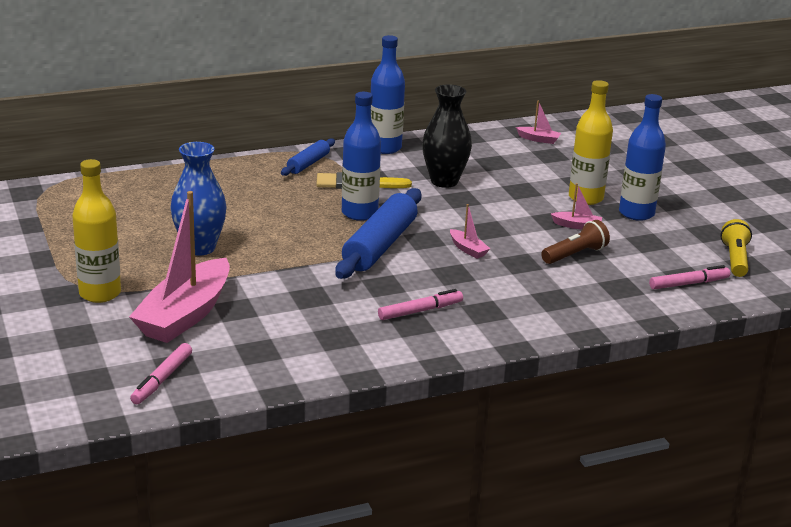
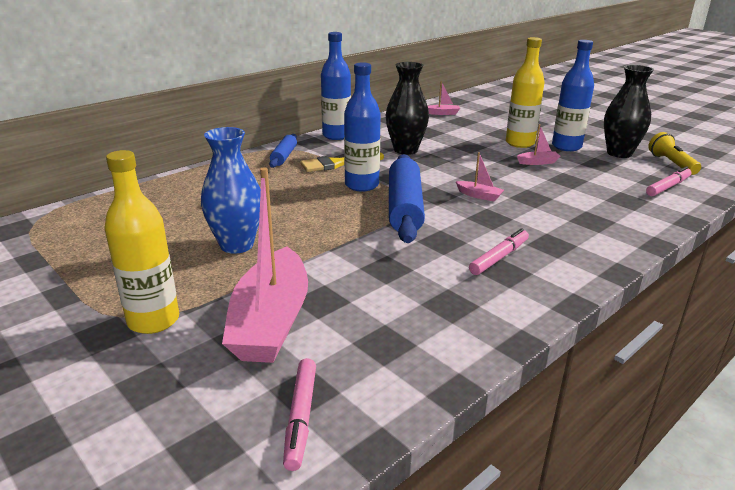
camera: 20 degrees left, 0 degrees up
brown flashlight [541,220,610,264] -> none
none -> black vase [604,65,654,158]

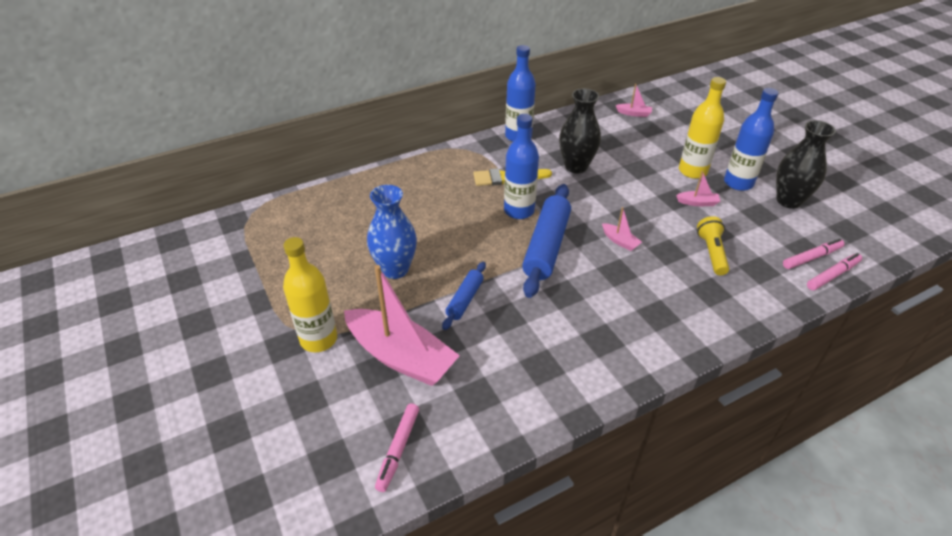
camera: 15 degrees right, 15 degrees up
pink boat [222,167,308,363] -> pink boat turned 75 degrees counterclockwise [344,265,460,386]
blue rolling pin [269,134,297,168] -> blue rolling pin moved to [442,262,486,330]
pink marker [469,228,529,275] -> pink marker moved to [807,253,862,290]
yellow flashlight [648,132,701,175] -> yellow flashlight moved to [697,216,729,275]

